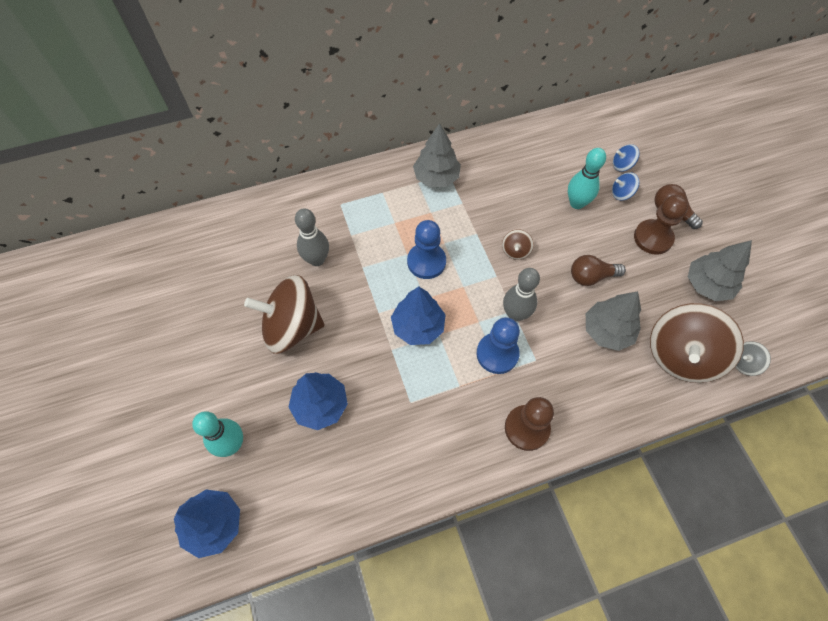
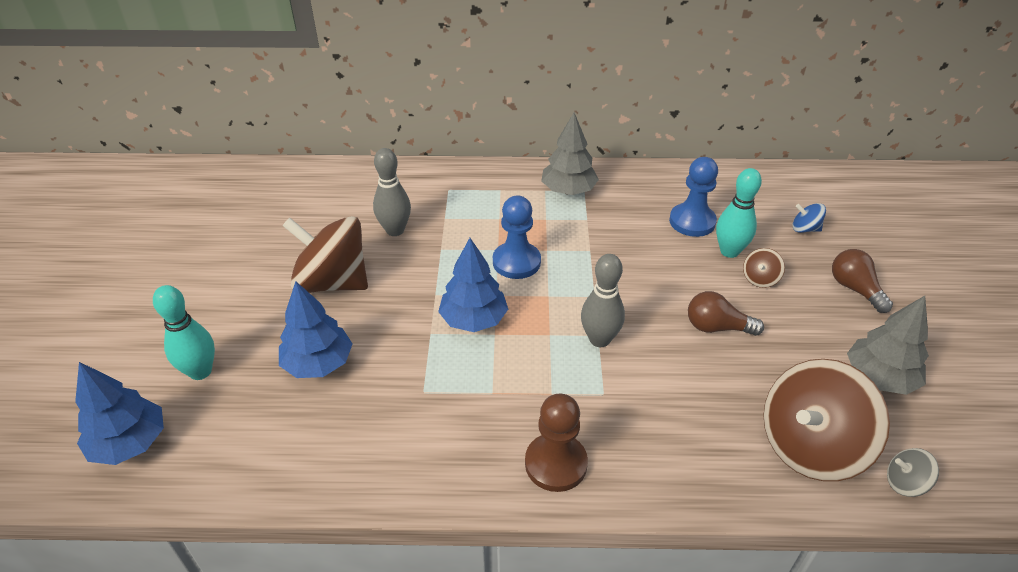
camera: 20 degrees right, 20 degrees down
blue pawn [476,317,520,374] -> blue pawn moved to [669,157,718,237]
brown spinning top [502,229,534,260] -> brown spinning top moved to [743,248,785,288]
grey tree [586,291,641,351] -> none
blue spinning top [612,172,640,200] -> none
brown pawn [634,195,688,255] -> none

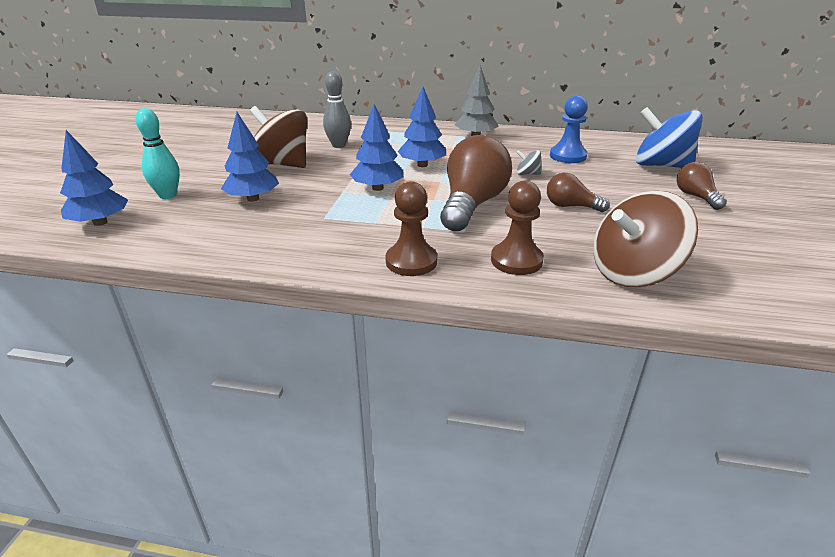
camera: 10 degrees right, 10 degrees down
blue pawn [493,195,541,279] -> blue tree [398,87,446,167]
grey bowling pin [581,254,625,347] -> brown light bulb [440,135,512,231]
turquoise bowling pin [716,168,762,258] -> none
brown spinning top [743,248,785,288] -> none
blue spinning top [792,203,826,233] -> blue spinning top [636,107,703,168], size x2.38
grey tree [847,296,929,395] -> none
grey spinning top [887,448,939,497] -> grey spinning top moved to [516,150,541,175]
none -> brown pawn [491,181,544,275]

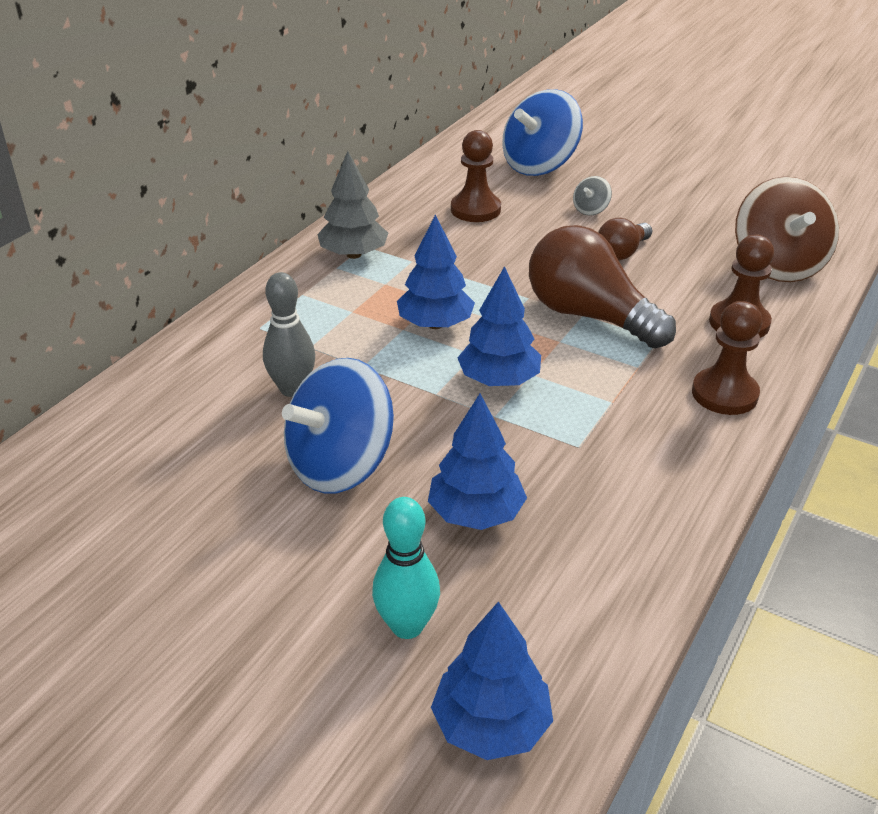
camera: 70 degrees left, 5 degrees up
brown spinning top [250,106,307,168] -> blue spinning top [282,358,394,494]
grey spinning top [516,150,541,175] -> grey spinning top moved to [573,176,612,215]
blue pawn [550,96,588,163] -> brown pawn [451,130,501,222]
brown light bulb [677,162,727,210] -> none

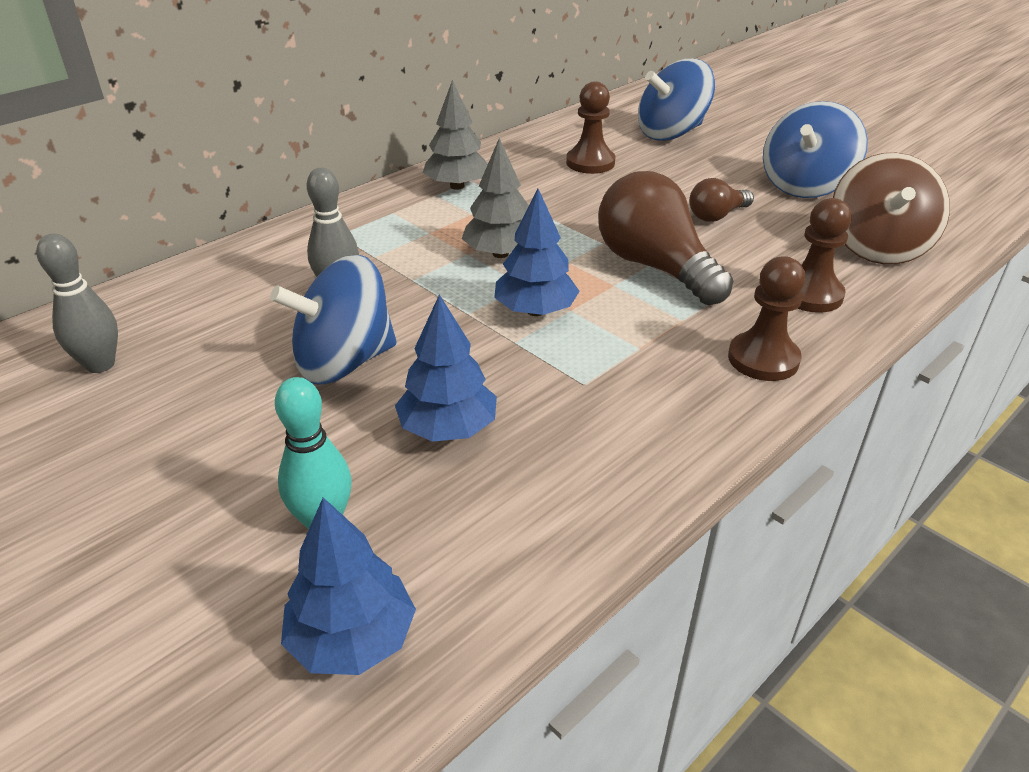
camera: 15 degrees right, 0 degrees up
blue tree [397,215,475,329] -> grey tree [462,138,529,258]
grey spinning top [573,176,612,215] -> none
none -> grey bowling pin [37,234,118,373]
none -> blue spinning top [763,101,868,198]

